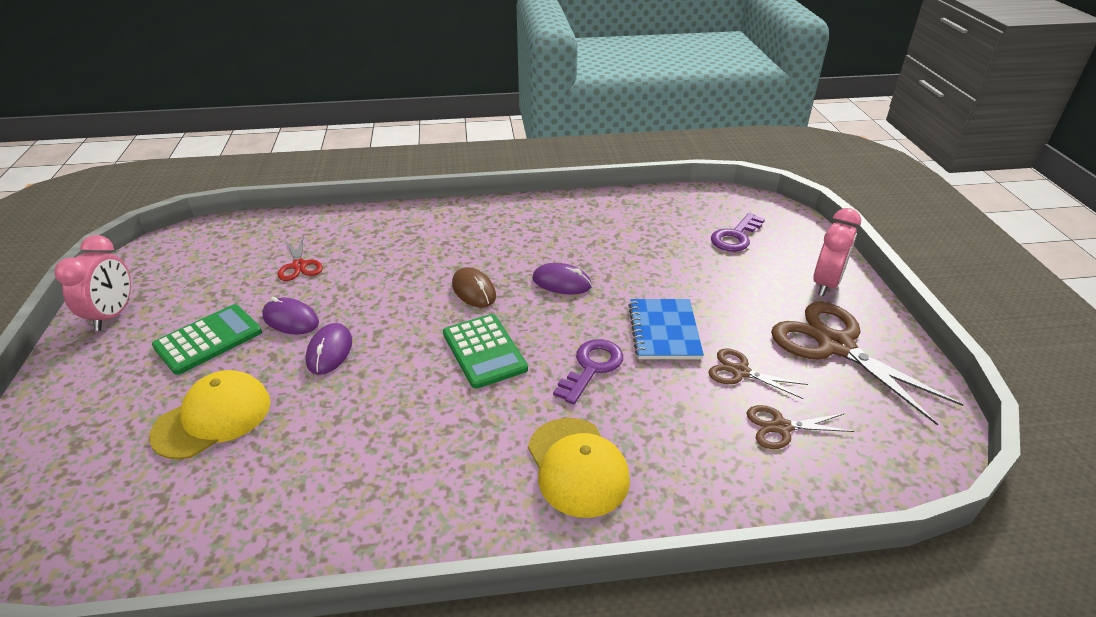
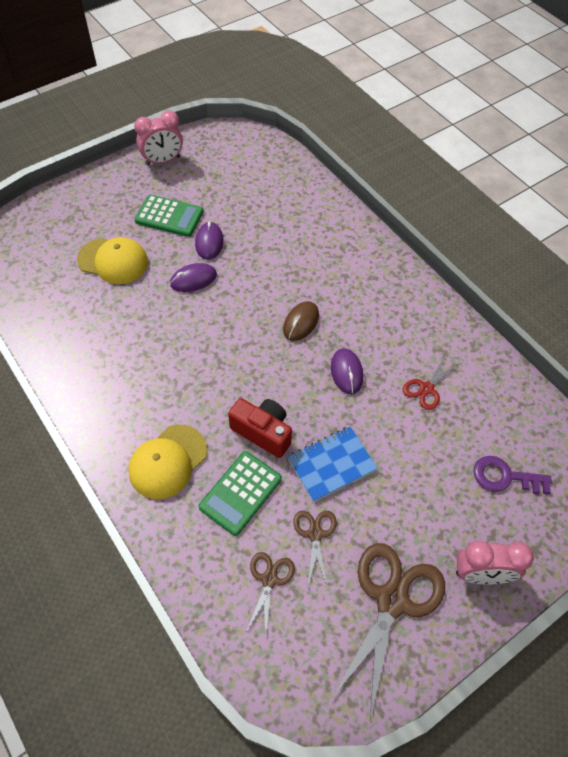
camera: 60 degrees right, 20 degrees up
red scissors [278,237,323,281] -> red scissors moved to [403,355,461,410]
green calculator [443,314,528,389] -> green calculator moved to [198,451,282,536]
purple key [553,339,623,404] -> red camera [228,398,292,458]
brown scissors [746,405,855,449] -> brown scissors turned 45 degrees clockwise [246,552,295,633]

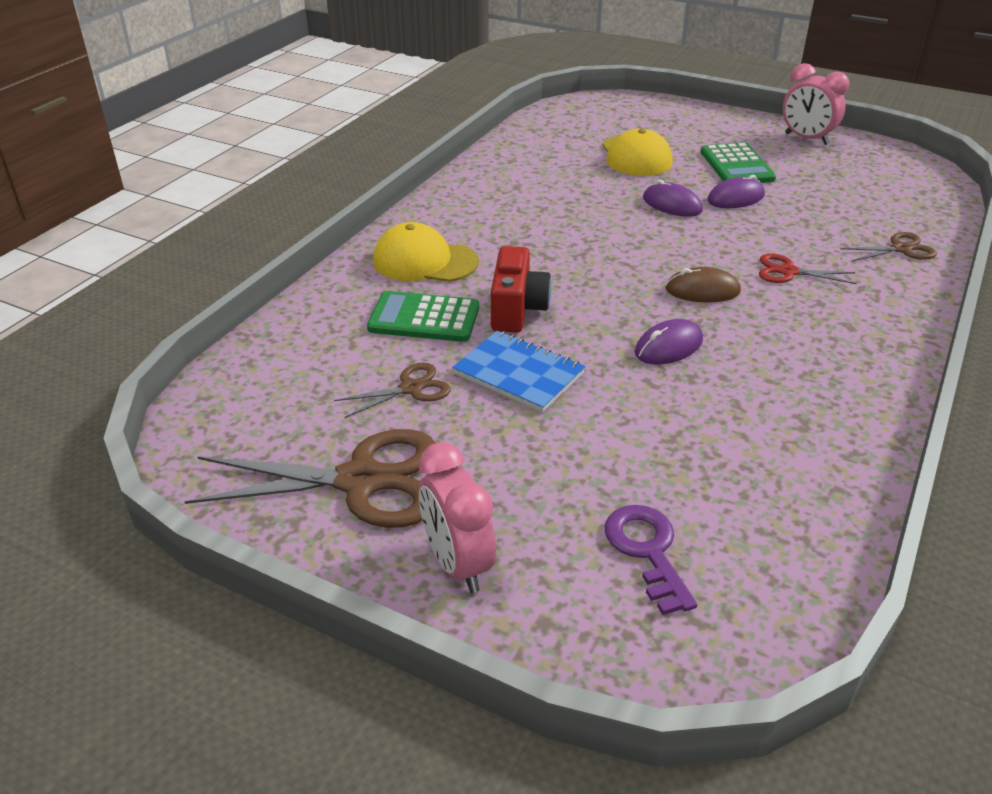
camera: 65 degrees right, 20 degrees down
brown scissors [246,552,295,633] -> brown scissors moved to [840,232,937,261]
red scissors [403,355,461,410] -> red scissors moved to [759,254,857,284]

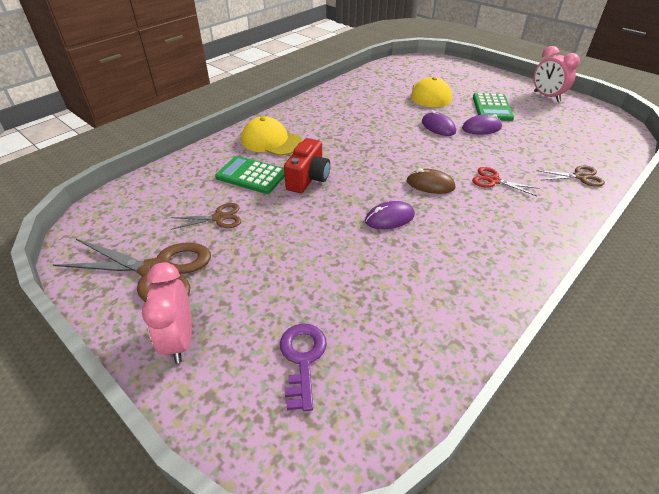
camera: 15 degrees right, 5 degrees up
blue notebook [452,330,586,412] -> none

